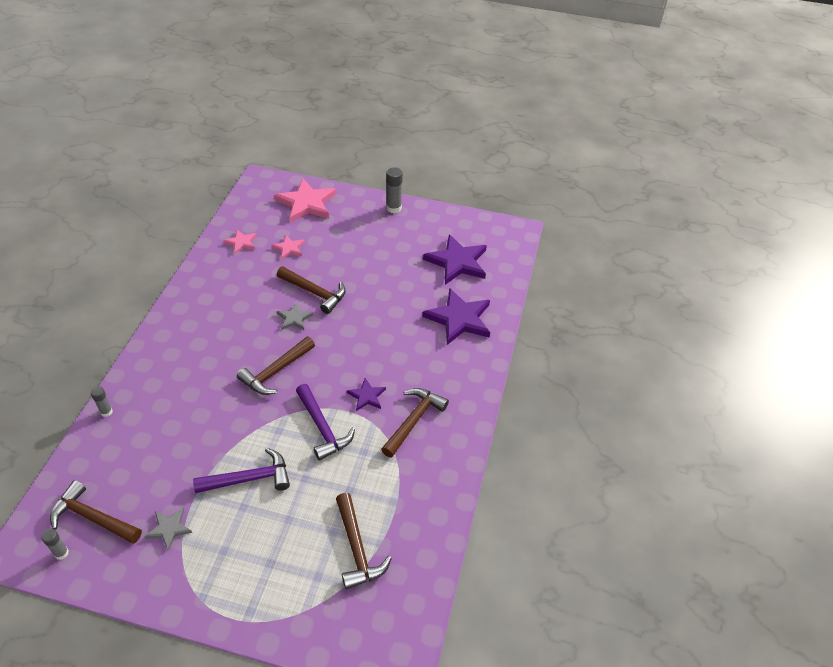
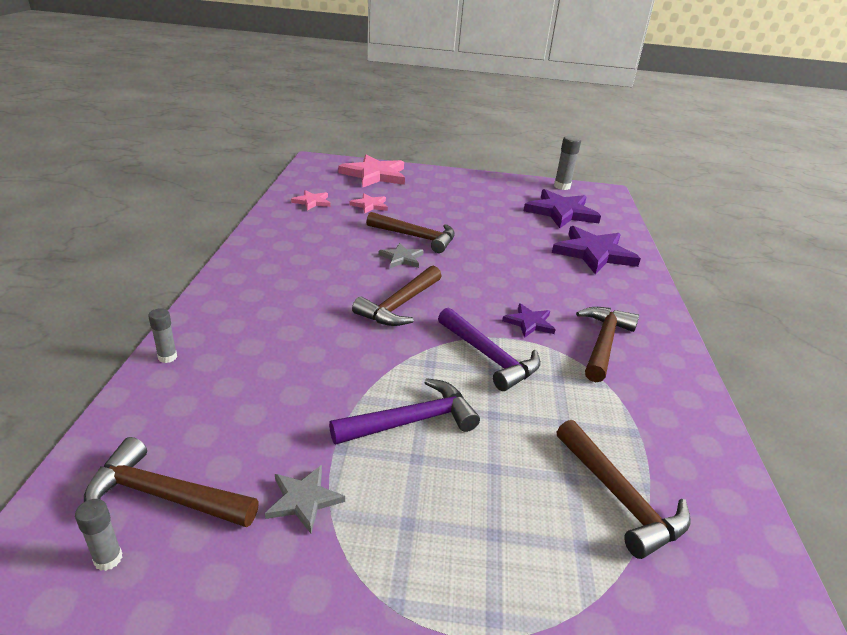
camera: 10 degrees left, 15 degrees down
grey glue stick [386,167,403,213] -> grey glue stick moved to [554,136,581,190]

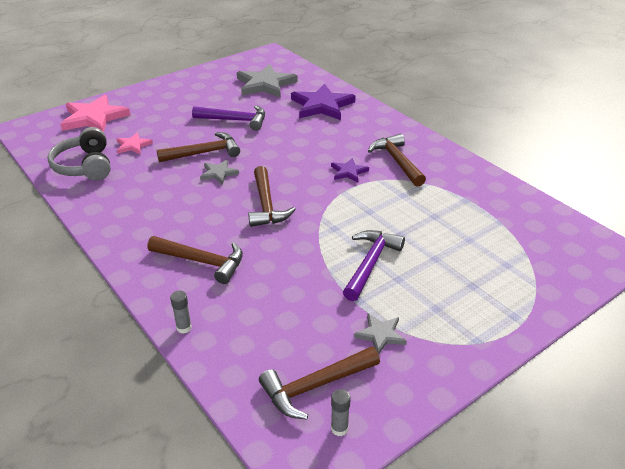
camera: 40 degrees left, 5 degrees up
pink star [291,190,331,211] -> grey headphones [47,127,111,180]
purple hammer [438,307,541,391] -> purple hammer moved to [192,105,265,130]
purple star [524,189,601,228] -> grey star [237,64,298,98]
grey glue stick [554,136,581,190] -> none
brown hammer [557,420,691,559] -> brown hammer moved to [147,236,243,284]

